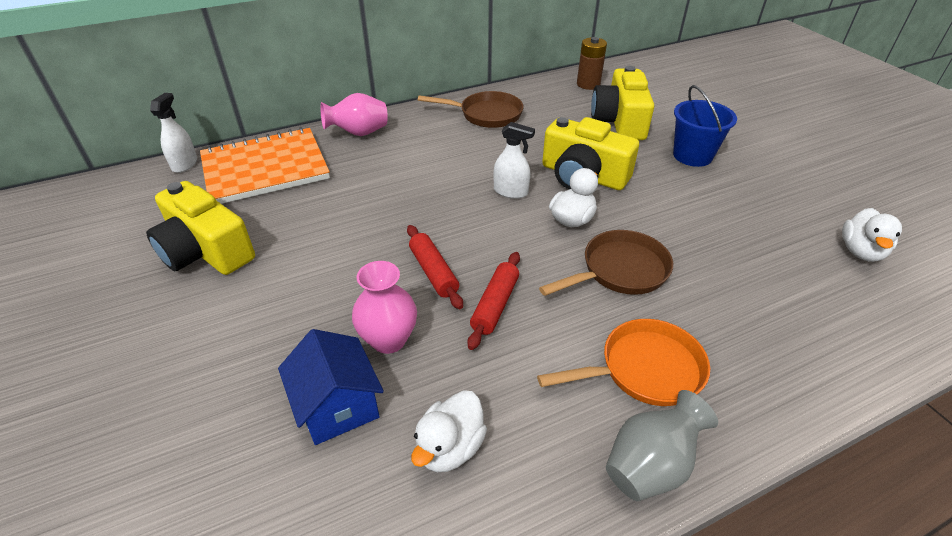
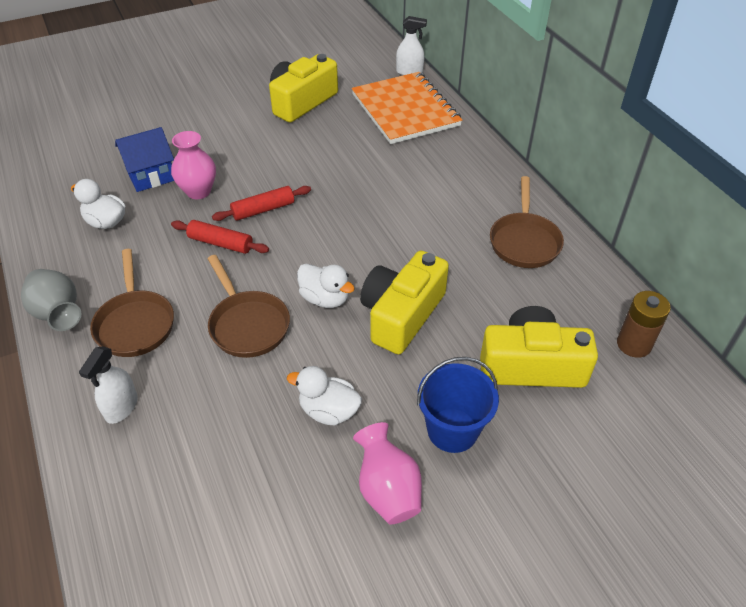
camera: 90 degrees right, 5 degrees up
pink vase [320,93,388,136] -> pink vase moved to [353,422,422,524]
white spray bottle [493,122,535,199] -> white spray bottle moved to [79,346,138,424]
orange pan [537,319,710,406] -> brown pan [90,249,174,357]
white duck [842,208,902,262] -> white duck moved to [287,366,362,425]

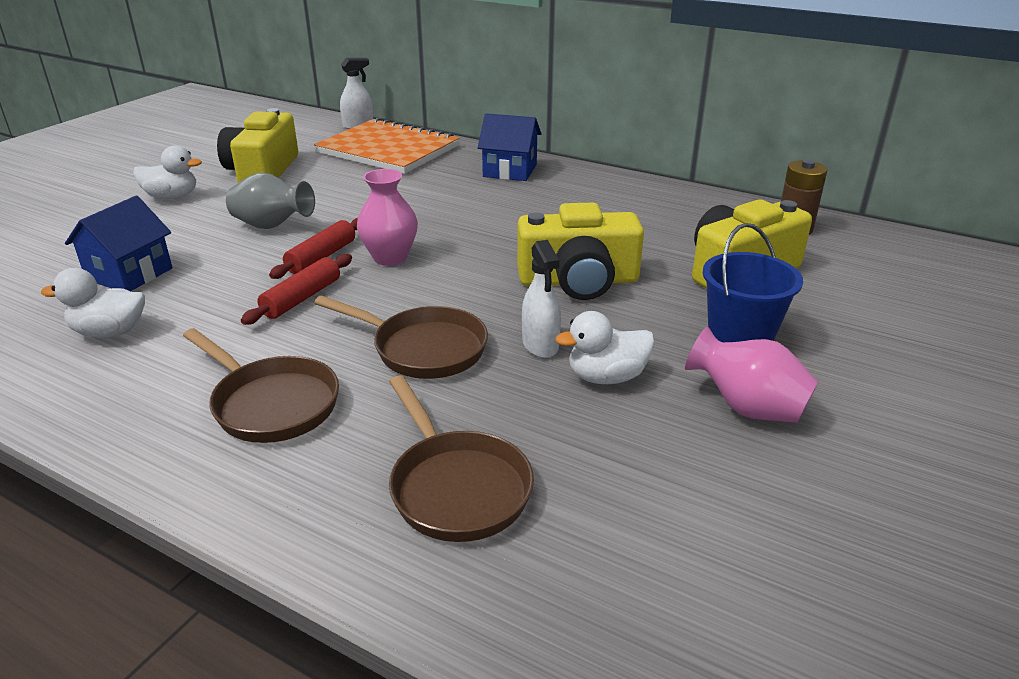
camera: 35 degrees left, 15 degrees down
grey vase [21,269,82,331] -> grey vase moved to [226,172,315,229]
white spray bottle [79,346,138,424] -> white spray bottle moved to [522,240,561,358]
pink vase [171,131,216,199] -> pink vase moved to [357,169,418,266]
red rolling pin [171,220,269,254] -> red rolling pin turned 45 degrees counterclockwise [241,254,352,325]
white duck [297,264,355,308] -> white duck moved to [133,145,202,199]
yellow camera [360,251,449,355] -> yellow camera turned 90 degrees counterclockwise [517,202,644,300]
brown pan [490,176,564,268] -> brown pan moved to [389,376,534,542]
none -> blue house [478,113,541,181]

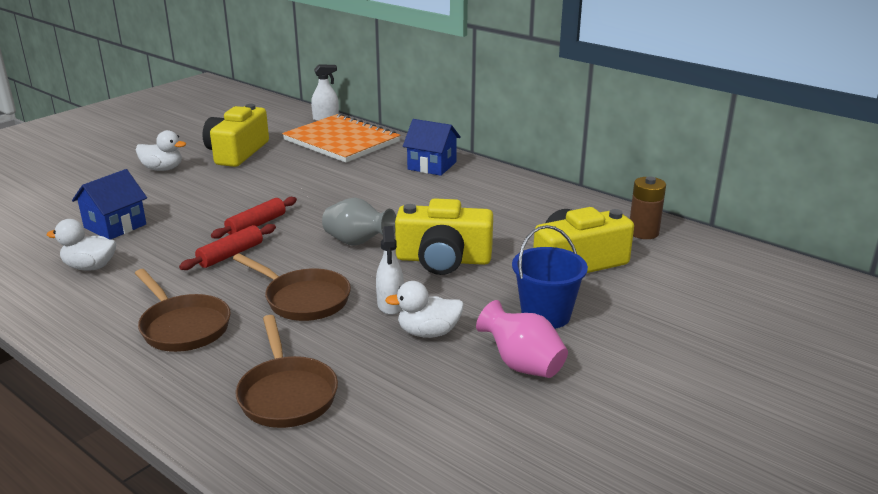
camera: 10 degrees right, 5 degrees down
grey vase [226,172,315,229] -> grey vase moved to [322,198,396,246]
pink vase [357,169,418,266] -> none

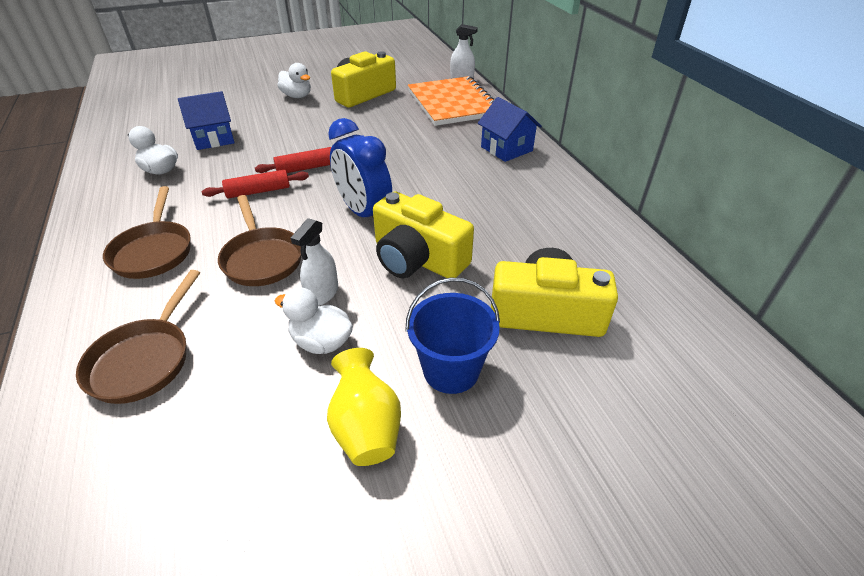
camera: 30 degrees right, 15 degrees up
grey vase [322,198,396,246] -> blue clock [328,118,392,219]
pink vase [476,300,568,378] -> yellow vase [327,348,401,466]
brown battery [630,177,666,239] -> none

